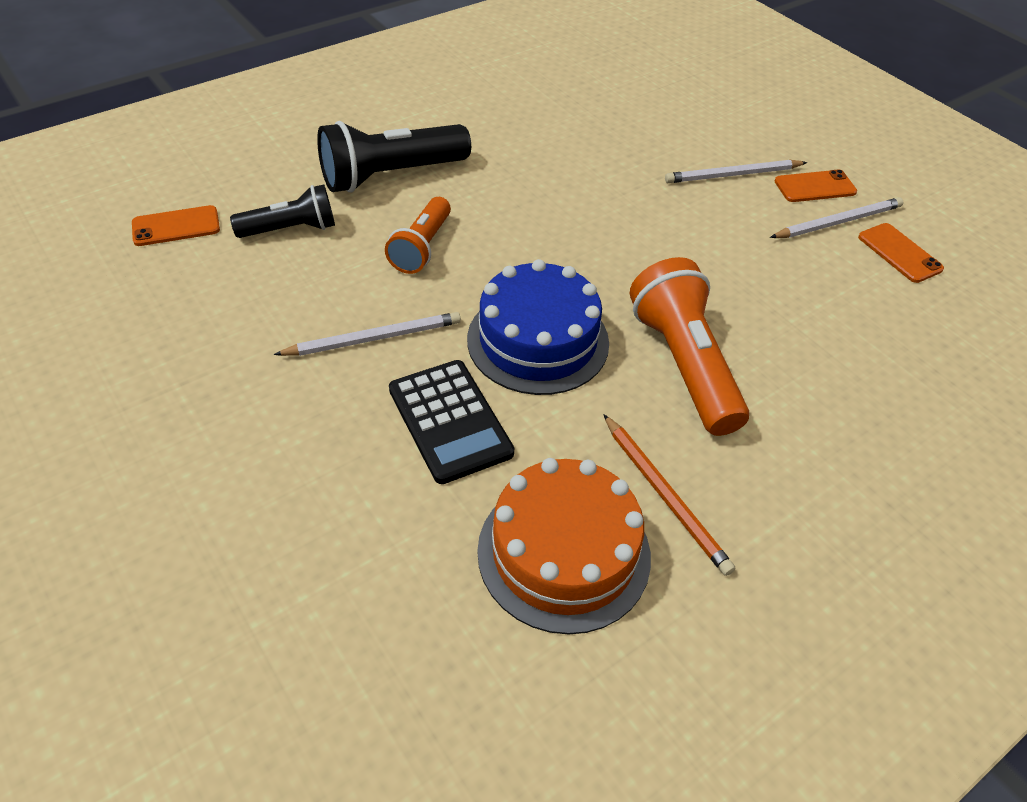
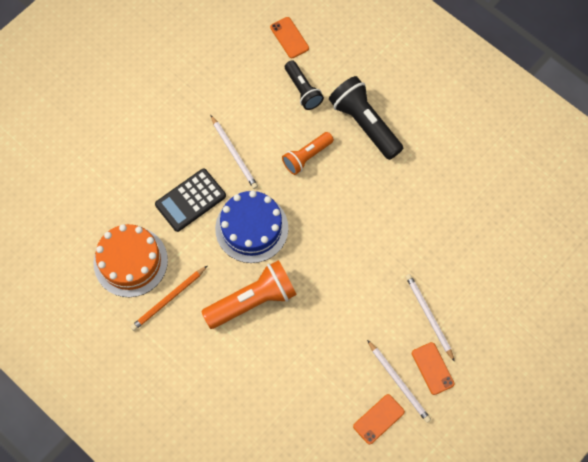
camera: 80 degrees right, 20 degrees up
orange flashlight [385,197,451,274] -> orange flashlight turned 45 degrees counterclockwise [282,132,334,175]

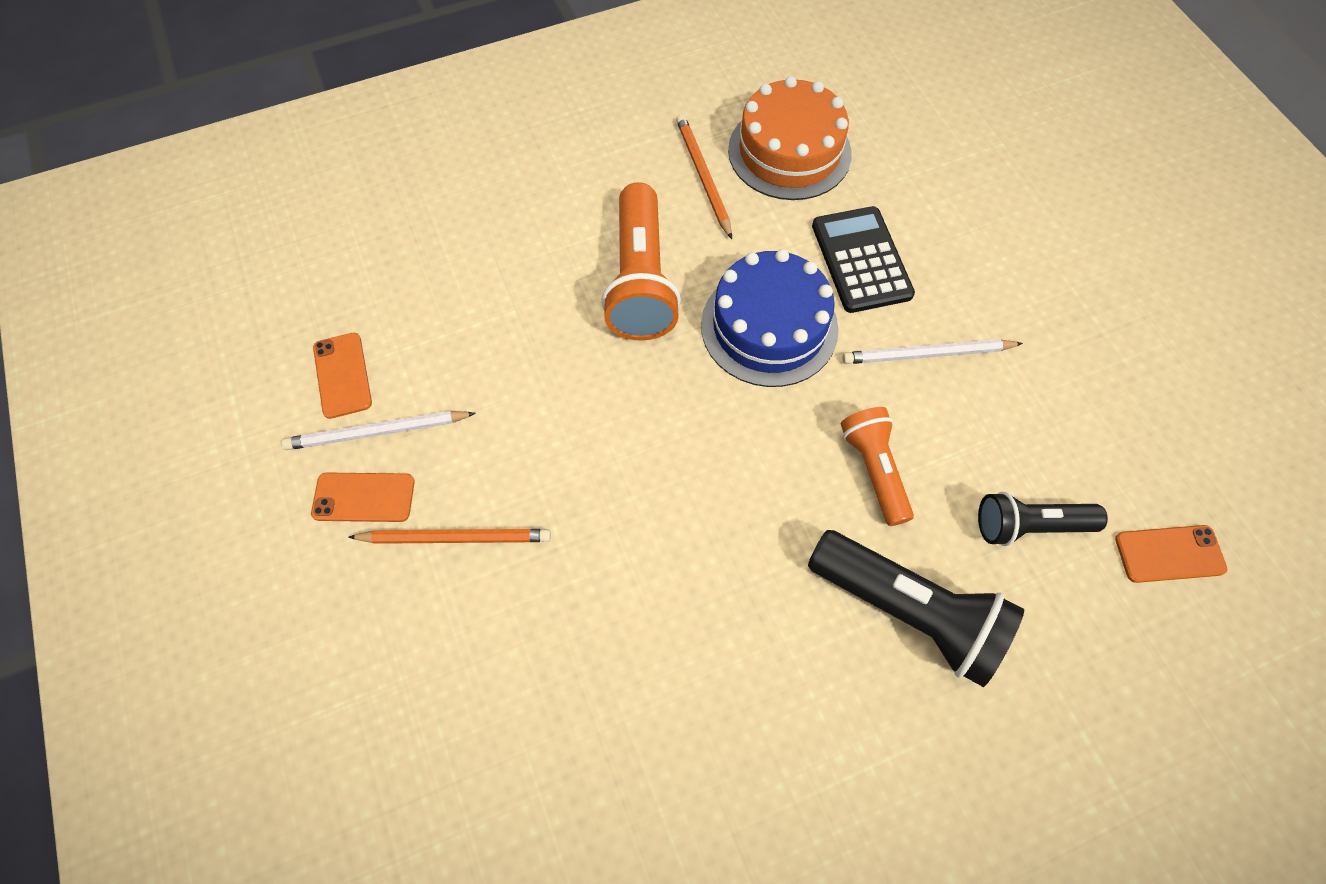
camera: 115 degrees right, 5 degrees down
black flashlight [329,76,403,160] -> black flashlight turned 45 degrees clockwise [808,530,1024,687]
white pencil [405,274,455,362] -> orange pencil [348,529,551,544]

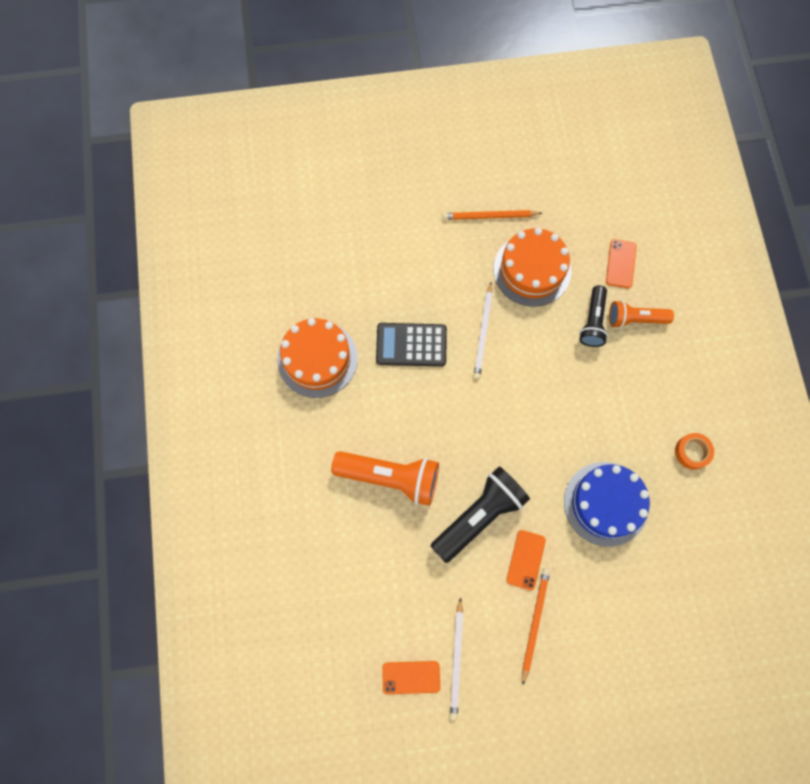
camera: 75 degrees left, 10 degrees up
orange phone [311,473,415,522] -> orange phone moved to [506,530,546,590]
orange pencil [676,114,732,239] -> orange pencil moved to [443,210,542,220]
blue cake [701,249,838,387] -> blue cake moved to [564,462,650,547]
black flashlight [808,530,1024,687] -> black flashlight moved to [431,466,530,563]
orange flashlight [841,407,914,526] -> orange flashlight moved to [609,300,674,328]
none -> orange cake [493,228,572,306]
none -> orange tape [675,433,714,470]

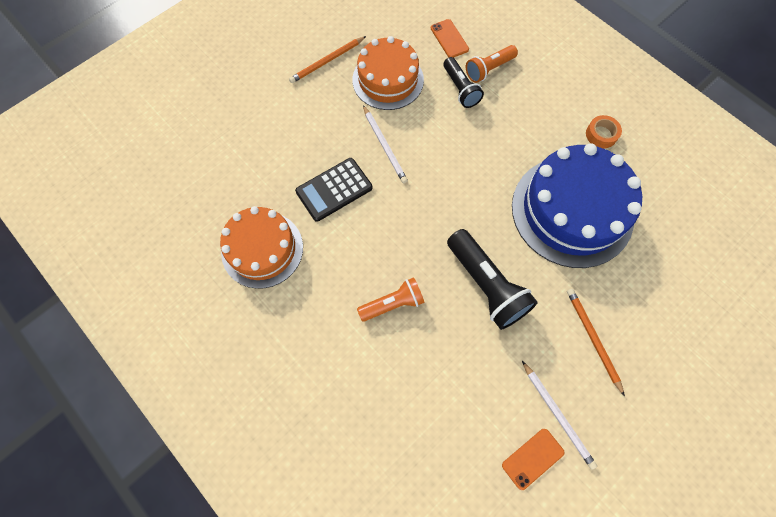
camera: 35 degrees left, 5 degrees down
orange flashlight [331,451,439,506] -> orange flashlight [357,277,424,322], size x0.62
black flashlight [431,466,530,563] -> black flashlight turned 135 degrees clockwise [447,229,538,330]
orange phone [506,530,546,590] -> none
blue cake [564,462,650,547] -> blue cake [512,143,642,268], size x1.53

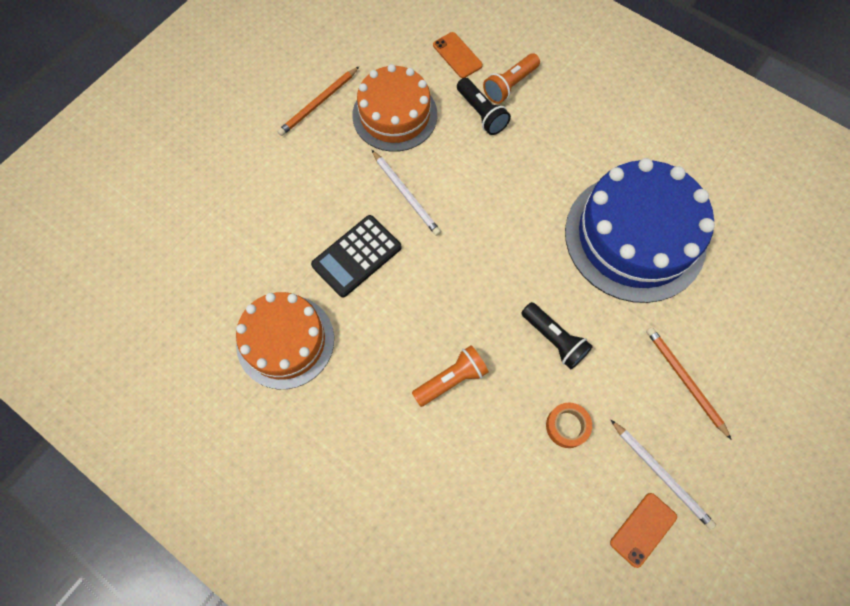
camera: 10 degrees left, 0 degrees up
black flashlight [447,229,538,330] -> black flashlight [521,302,593,369], size x0.62
orange tape [586,115,622,148] -> orange tape moved to [546,403,592,448]

